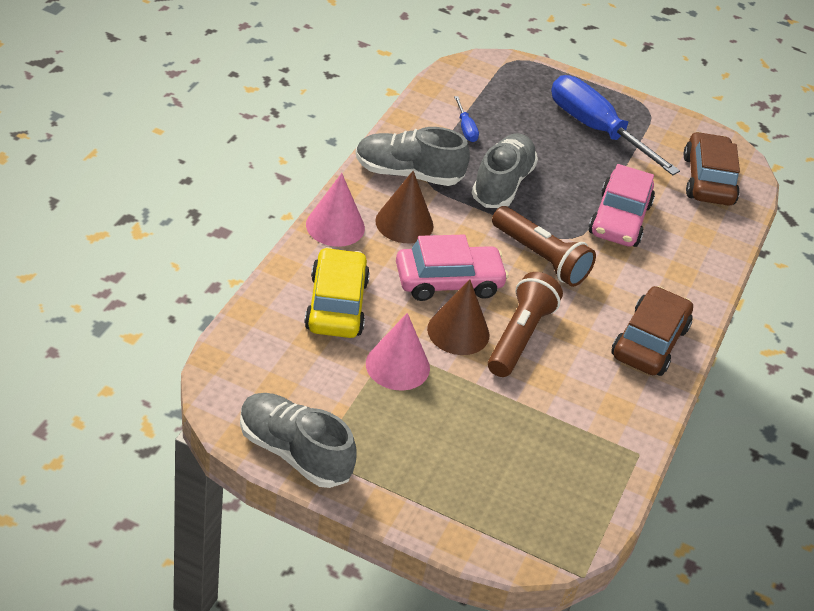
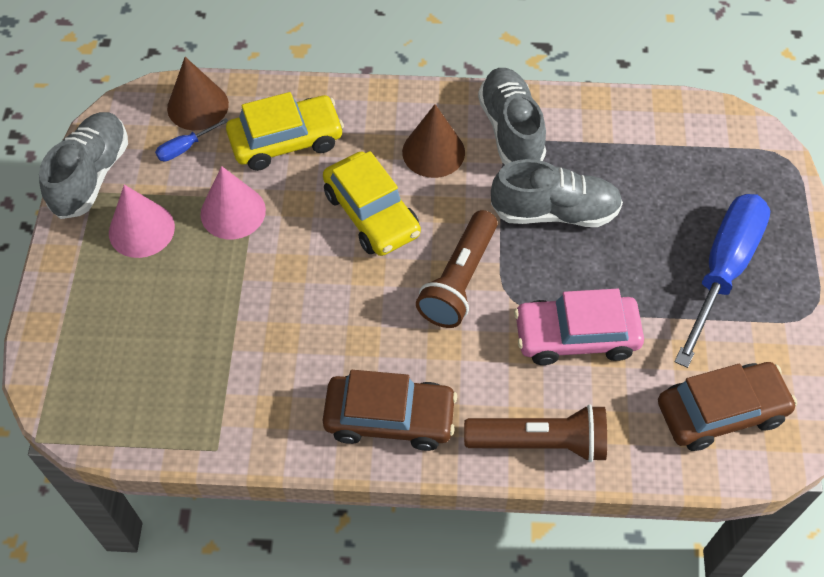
camera: 75 degrees right, 15 degrees up
pink cone [306,173,365,247] -> pink cone moved to [109,185,175,258]
pink car [396,235,509,301] -> yellow car [323,151,421,256]
brown cone [427,279,490,355] -> brown cone moved to [167,57,229,130]
blue screwdriver [454,96,479,142] -> blue screwdriver moved to [155,118,228,161]
brown flashlight [488,272,563,377] -> brown flashlight moved to [464,404,607,462]

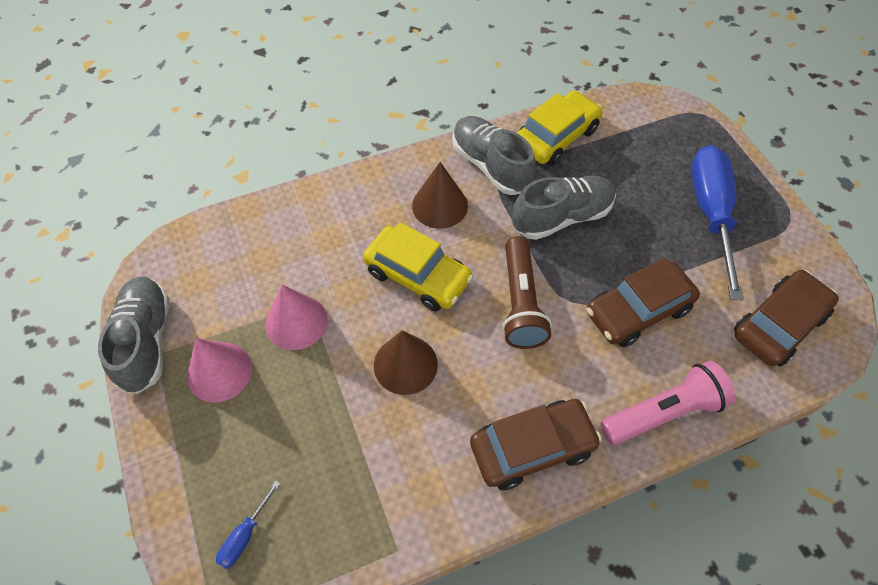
camera: 25 degrees left, 0 degrees up
blue screwdriver [155,118,228,161] -> blue screwdriver moved to [216,481,280,569]
brown cone [167,57,229,130] -> brown cone moved to [374,330,438,395]
yellow car [226,92,344,171] -> yellow car moved to [517,90,603,166]
brown flashlight [464,404,607,462] -> pink flashlight [601,360,735,445]
pink car [514,289,644,365] -> brown car [586,258,700,347]

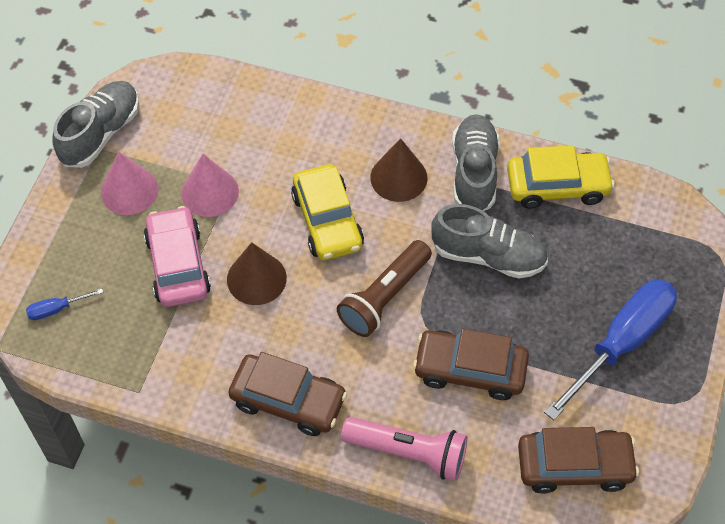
camera: 40 degrees right, 0 degrees up
none -> pink car [144,206,211,307]

